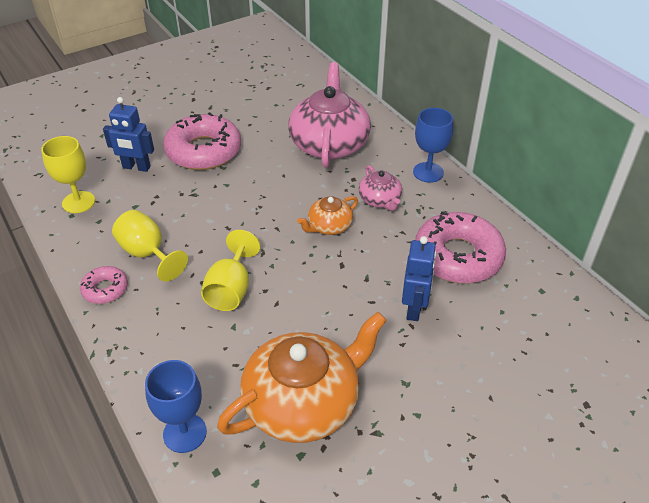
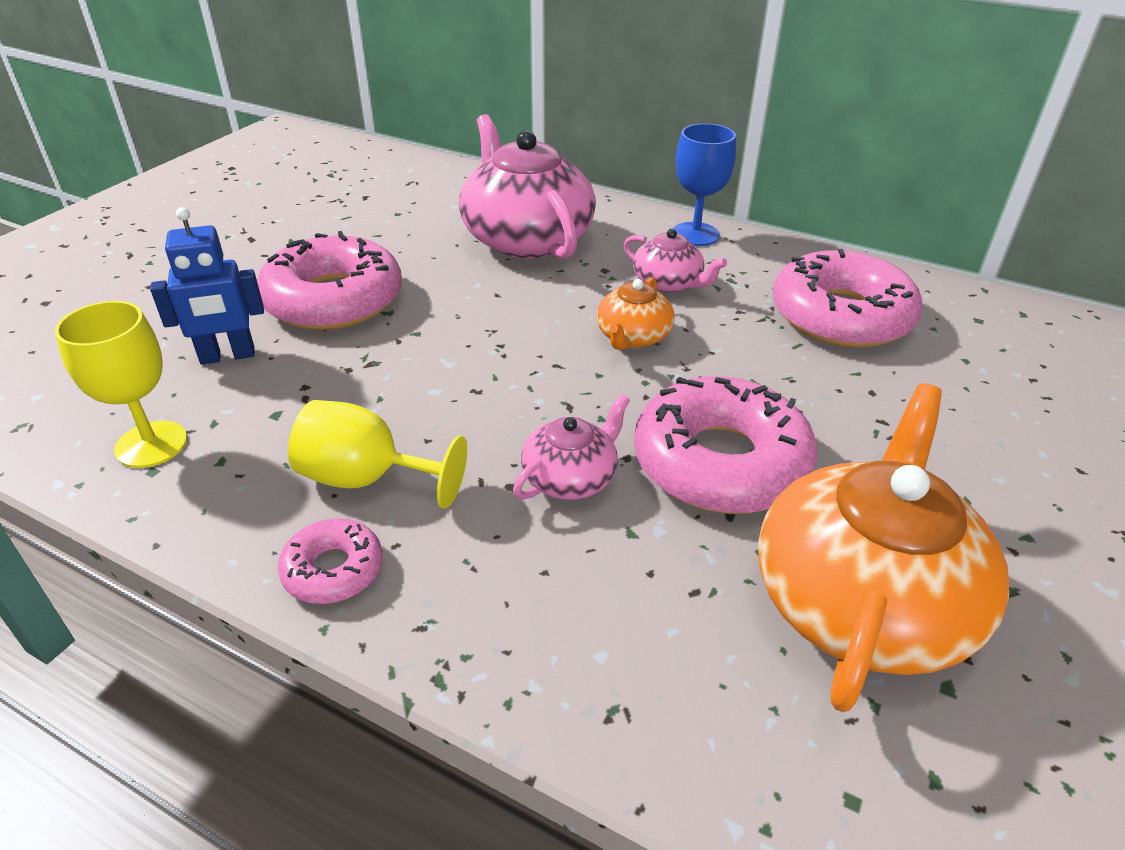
camera: 30 degrees left, 5 degrees down
blue goblet [145,360,207,453] -> none
yellow goblet [201,230,260,311] -> pink teapot [513,394,630,500]
blue robot [402,236,436,321] -> none
none -> pink donut [634,376,818,514]

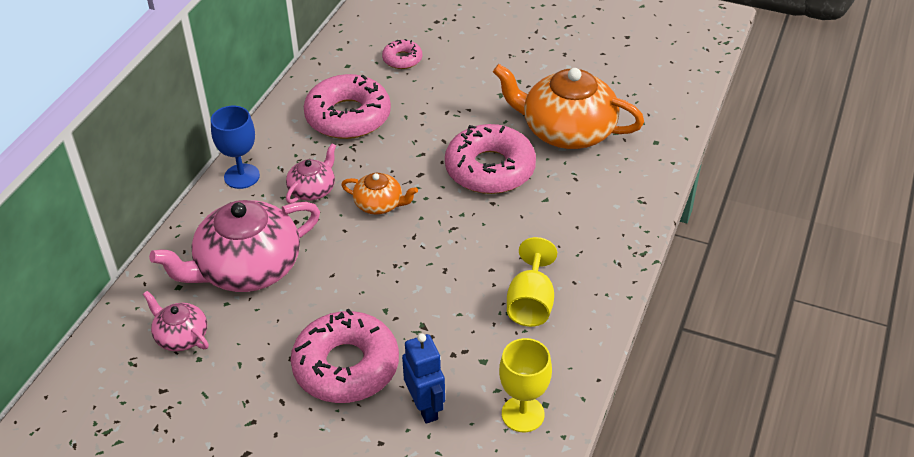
camera: 95 degrees left, 5 degrees up
pink donut [278,518,383,604] -> pink donut moved to [382,39,422,69]
pink teapot [513,394,630,500] -> pink teapot moved to [143,291,209,351]

